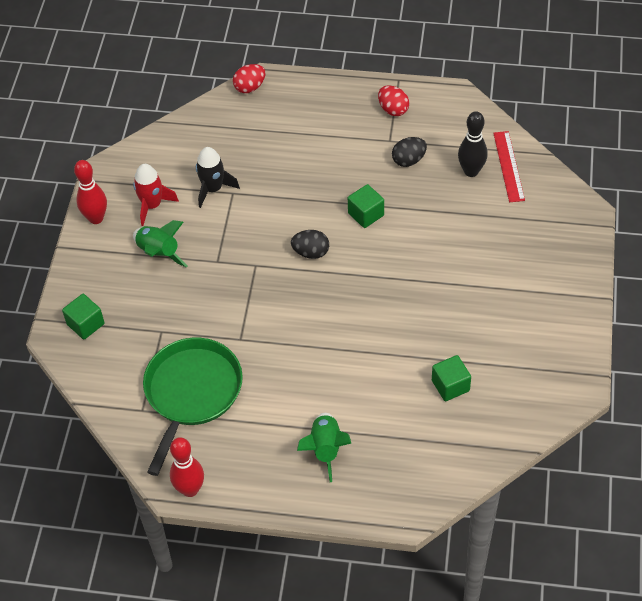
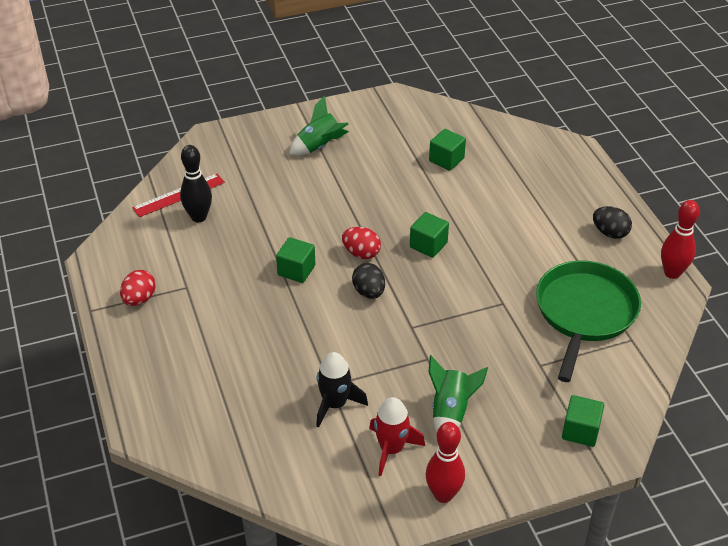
camera: 120 degrees left, 10 degrees down
green pan [143,338,243,476] -> green pan turned 120 degrees clockwise [536,260,641,382]
red egg [233,64,265,93] -> red egg moved to [342,227,381,259]
green rocket [297,413,351,482] -> green rocket moved to [289,96,349,156]
black egg [392,137,427,167] -> black egg moved to [593,206,632,239]
none -> green cube [410,212,449,258]

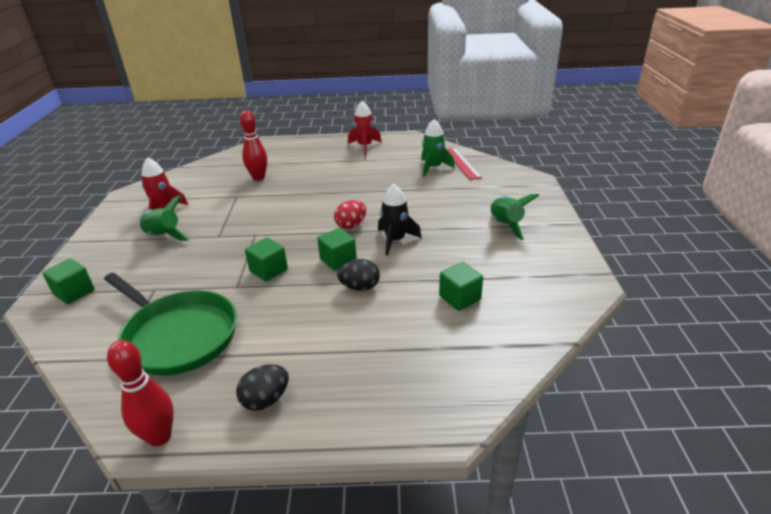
camera: 110 degrees right, 10 degrees down
red egg [120,270,156,306] -> red rocket [348,101,381,155]
black bowling pin [180,145,212,222] -> green rocket [421,119,455,177]
green cube [276,237,315,283] -> green cube moved to [245,238,288,282]
black rocket [316,352,368,427] -> black rocket moved to [378,184,421,255]
black egg [352,263,385,299] -> black egg moved to [337,259,380,291]
red bowling pin [425,422,465,503] -> red bowling pin moved to [240,110,267,181]

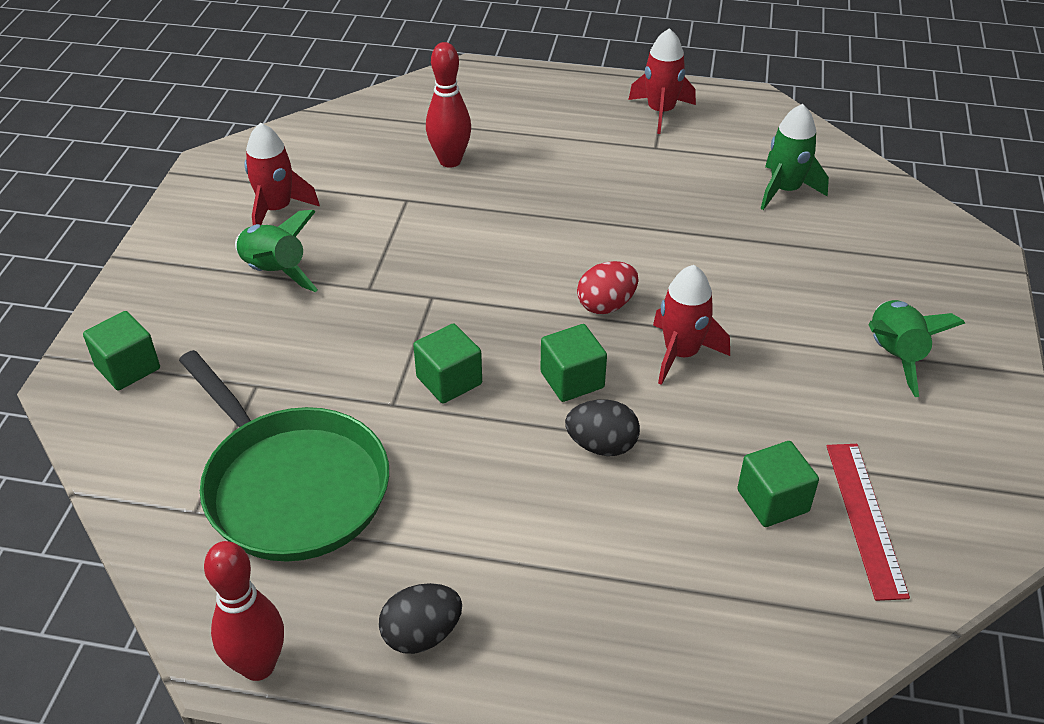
camera: 10 degrees right, 10 degrees up
black rocket [378,184,421,255] -> red rocket [653,265,730,385]
red ruler [447,148,482,180] -> red ruler moved to [827,444,910,601]

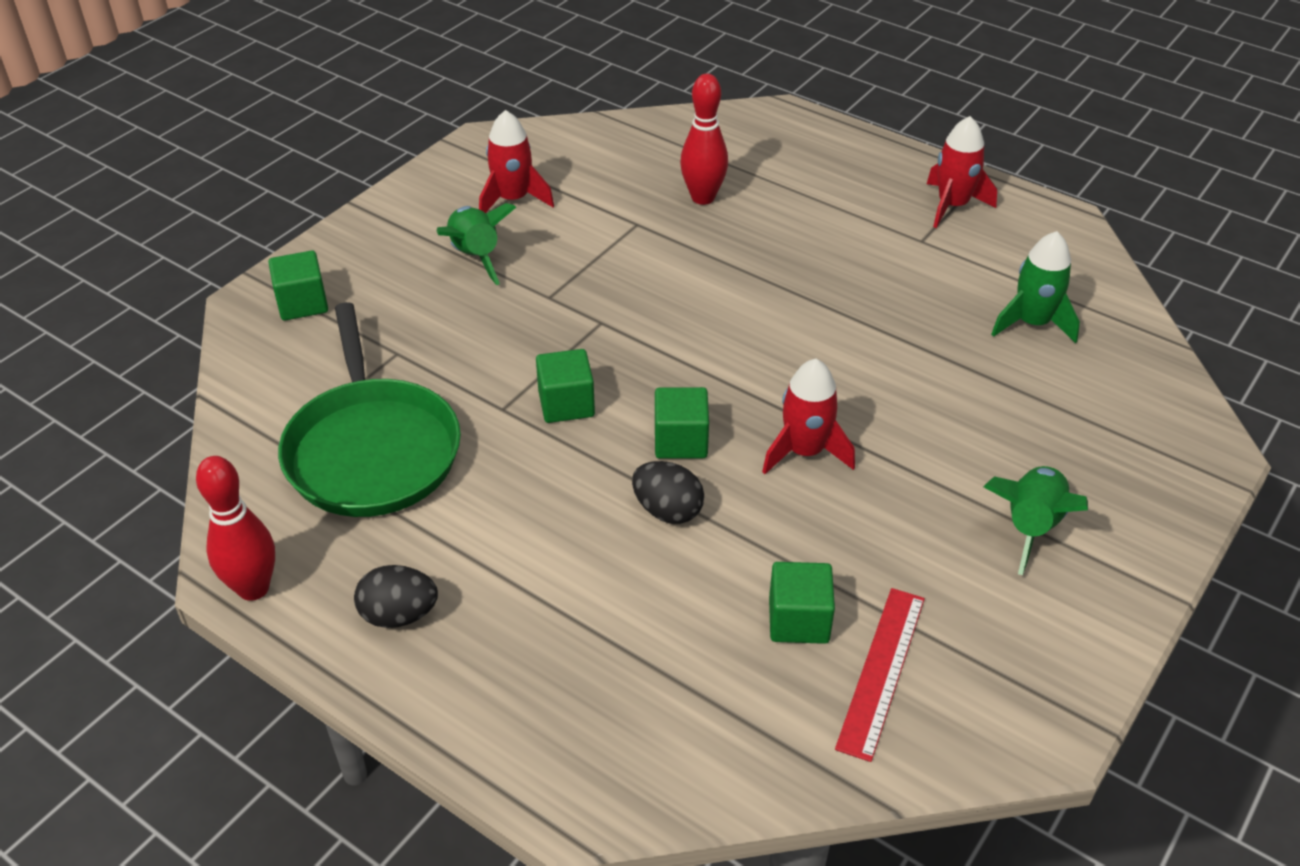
camera: 25 degrees right, 0 degrees up
red egg [577,261,638,314] -> none

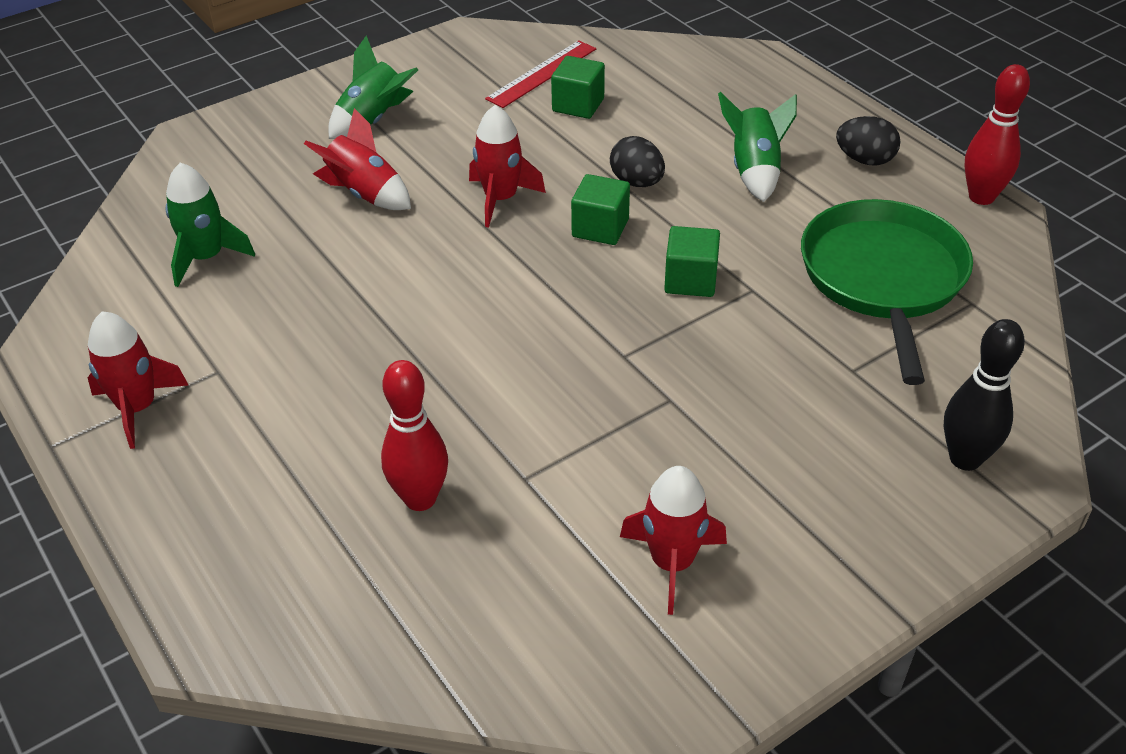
camera: 160 degrees left, 0 degrees up
green cube [268,250,328,321] -> black bowling pin [944,319,1025,471]
green rocket [437,203,516,285] -> green rocket moved to [718,92,797,202]
none -> red rocket [304,108,411,210]

